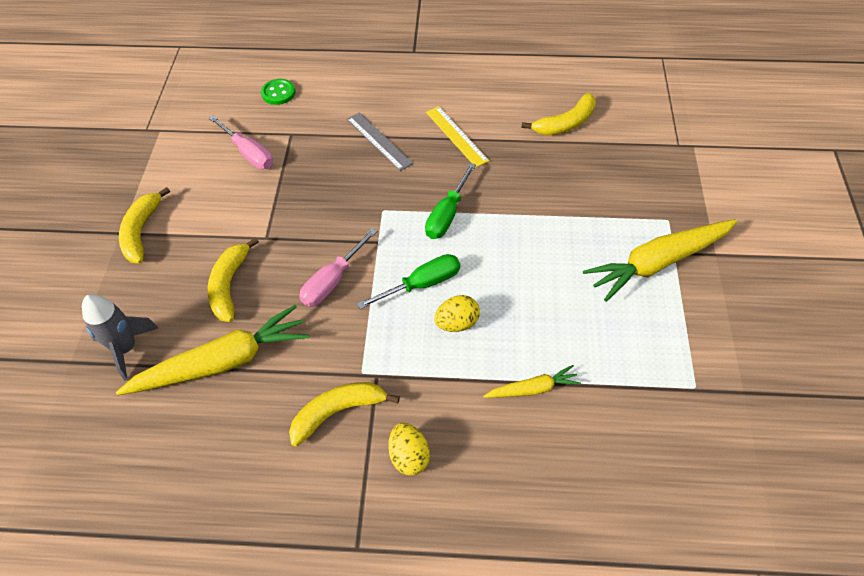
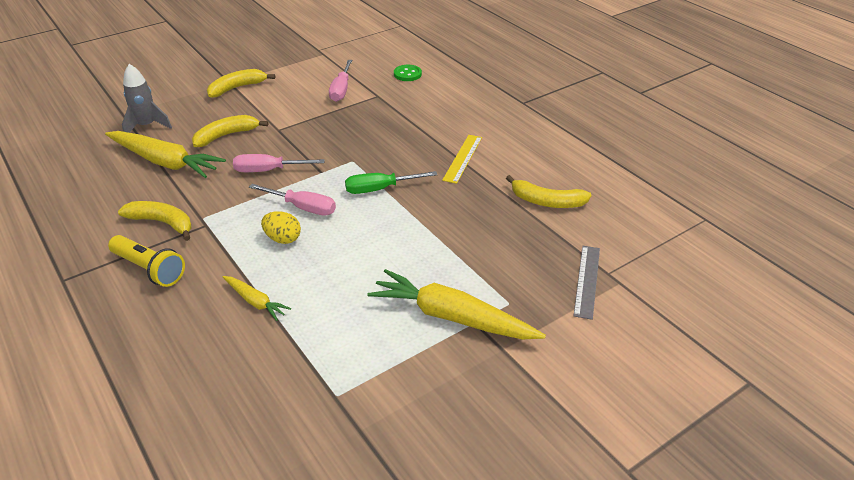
camera: 50 degrees right, 15 degrees down
grey ruler [347,112,413,171] -> grey ruler moved to [573,246,600,320]
green screwdriver [357,254,460,309] -> pink screwdriver [249,184,336,216]
yellow egg [388,423,430,475] -> yellow flashlight [108,235,185,287]

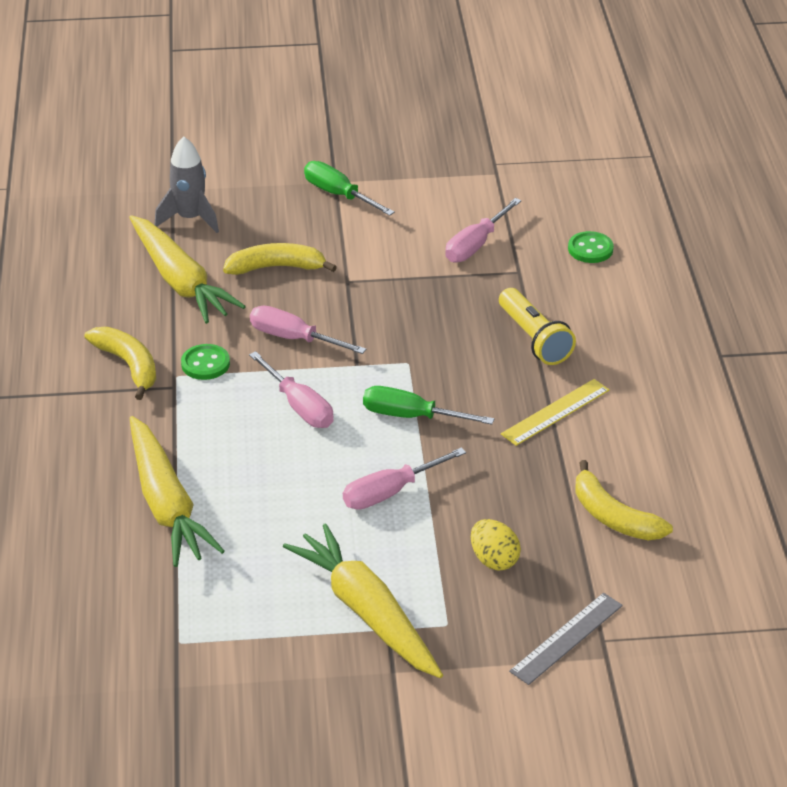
camera: 30 degrees right, 0 degrees up
yellow flashlight [108,235,185,287] -> yellow flashlight moved to [499,288,576,365]
yellow banana [207,69,275,98] -> green screwdriver [304,161,395,216]
yellow carrot [223,276,291,321] -> yellow carrot [130,416,225,567], size x1.99
yellow egg [261,211,301,244] -> yellow egg moved to [471,519,521,571]
none -> green button [181,344,230,380]
none -> pink screwdriver [343,448,466,510]

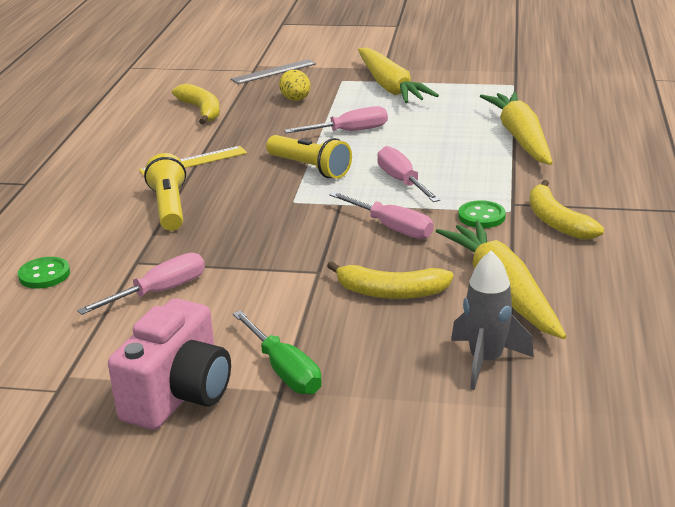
camera: 165 degrees left, 10 degrees down
green screwdriver [363,386,494,425] -> yellow flashlight [266,135,352,179]
none -> pink camera [108,298,231,430]

